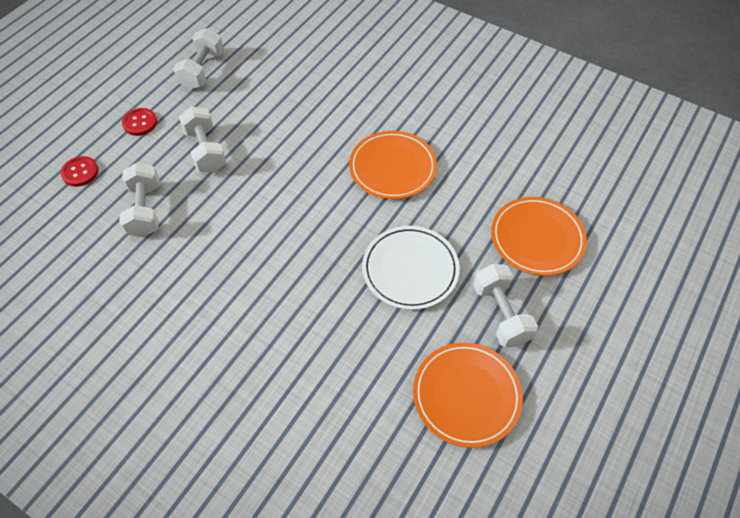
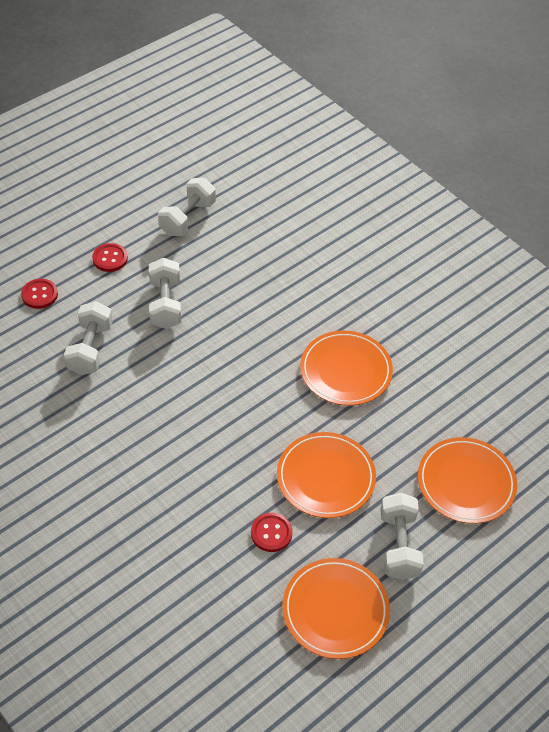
camera: 15 degrees right, 5 degrees down
white plate [362,226,460,310] -> orange plate [277,432,376,518]
none -> red button [251,513,293,552]

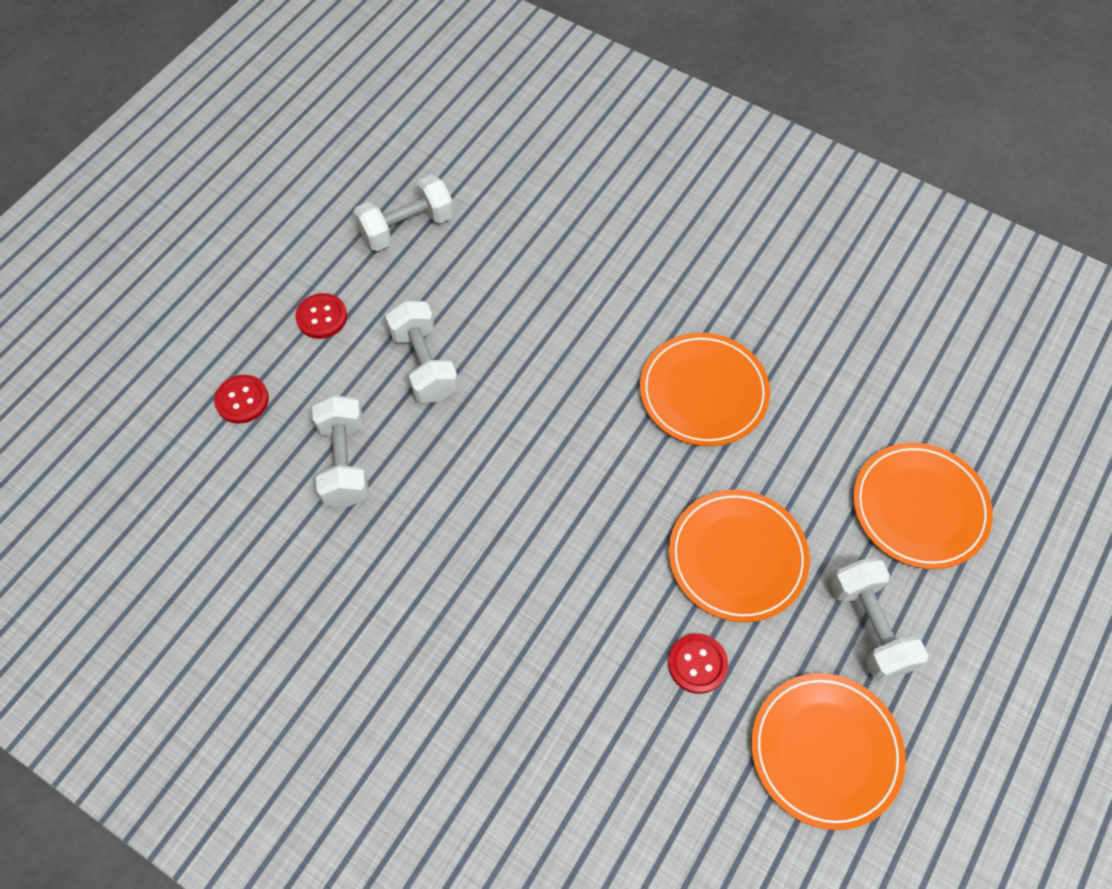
camera: 15 degrees left, 10 degrees up
white dumbbell [158,178,216,236] -> white dumbbell turned 45 degrees clockwise [353,175,454,251]

